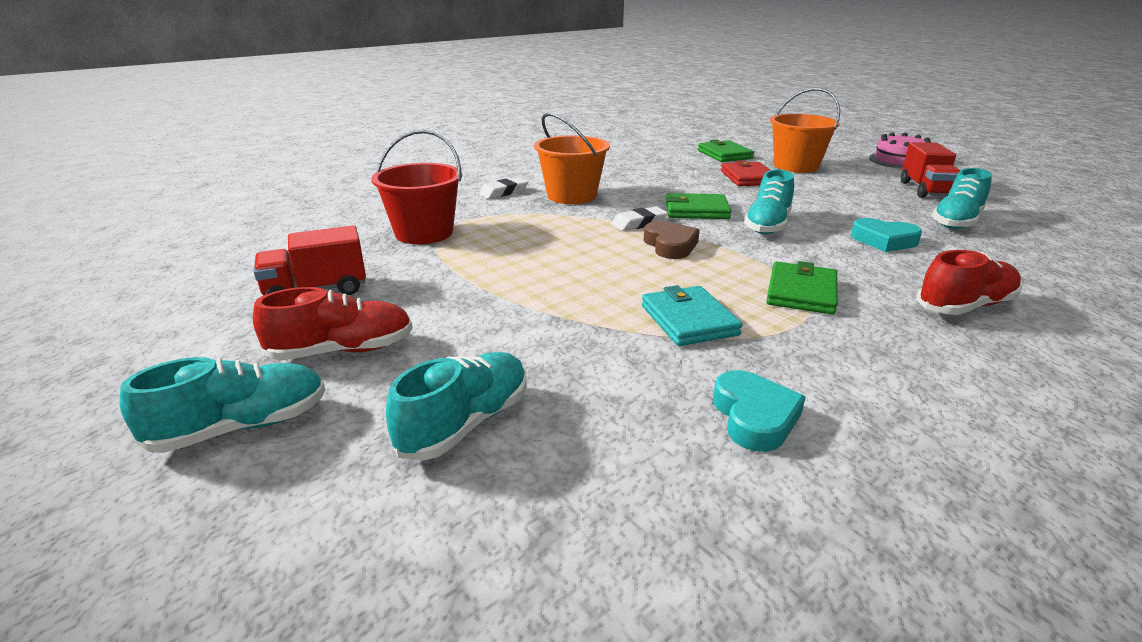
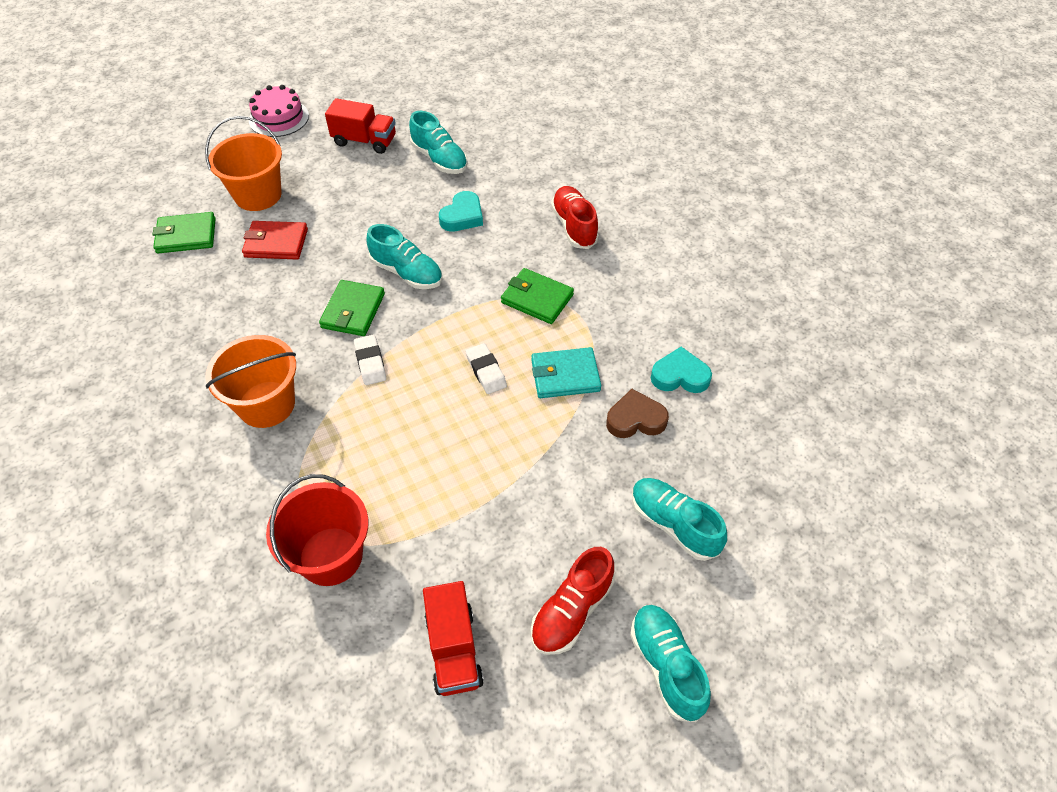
camera: 80 degrees left, 25 degrees up
red shoe [253,287,413,360] -> red shoe turned 135 degrees counterclockwise [531,547,614,655]
white eraser [479,177,528,199] -> white eraser moved to [466,343,507,394]
brown heart [644,221,700,259] -> brown heart moved to [606,389,669,438]

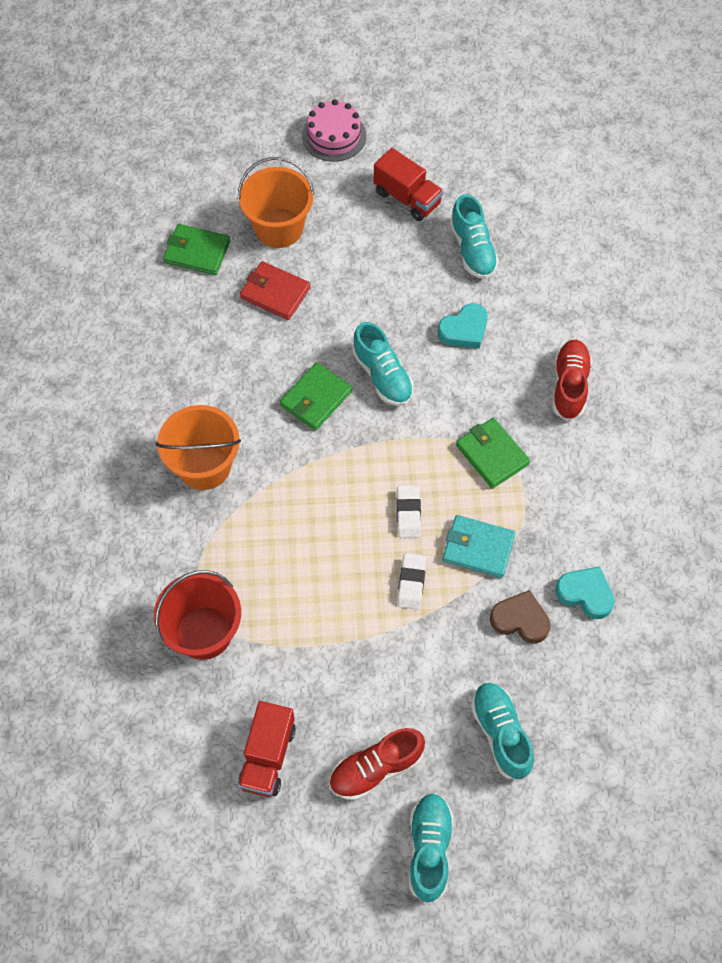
camera: 25 degrees right, 10 degrees up
white eraser [354,335,386,385] -> white eraser moved to [397,553,426,610]

